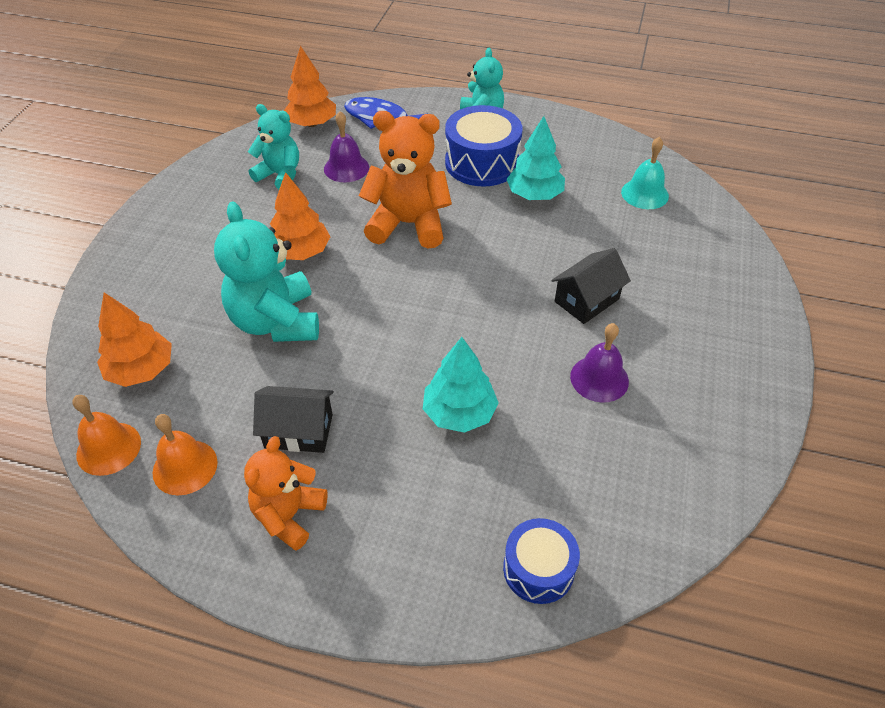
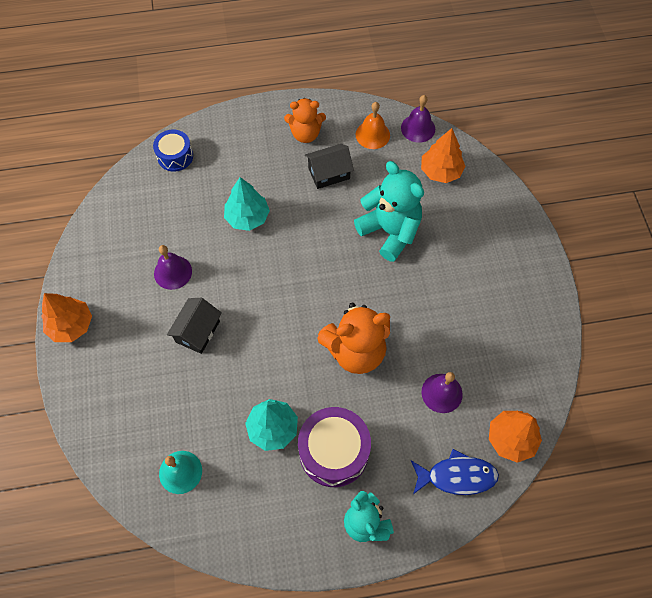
camera: 155 degrees right, 15 degrees up
orange bell [72,395,141,476] -> purple bell [401,95,435,143]
orange teddy bear [244,436,328,550] -> orange teddy bear turned 90 degrees clockwise [284,98,326,143]
turquoise teddy bear [248,104,299,189] -> none
orange tree [270,172,331,260] -> orange tree moved to [41,293,92,342]
blue drum [445,105,522,187] -> purple drum [298,407,371,487]

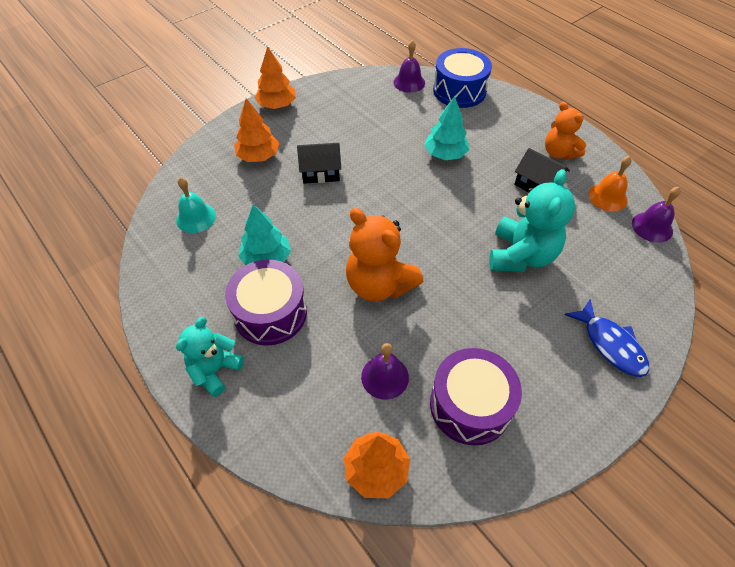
camera: 60 degrees right, 10 degrees down
blue drum [153,129,193,172] -> blue drum [433,48,492,108], size x1.62
purple bell [154,245,192,290] -> purple bell moved to [393,40,425,93]
blue fish [411,449,499,495] -> blue fish moved to [564,299,649,377]
orange tree [421,128,465,183] -> orange tree moved to [234,98,279,162]
none -> purple drum [430,348,522,446]

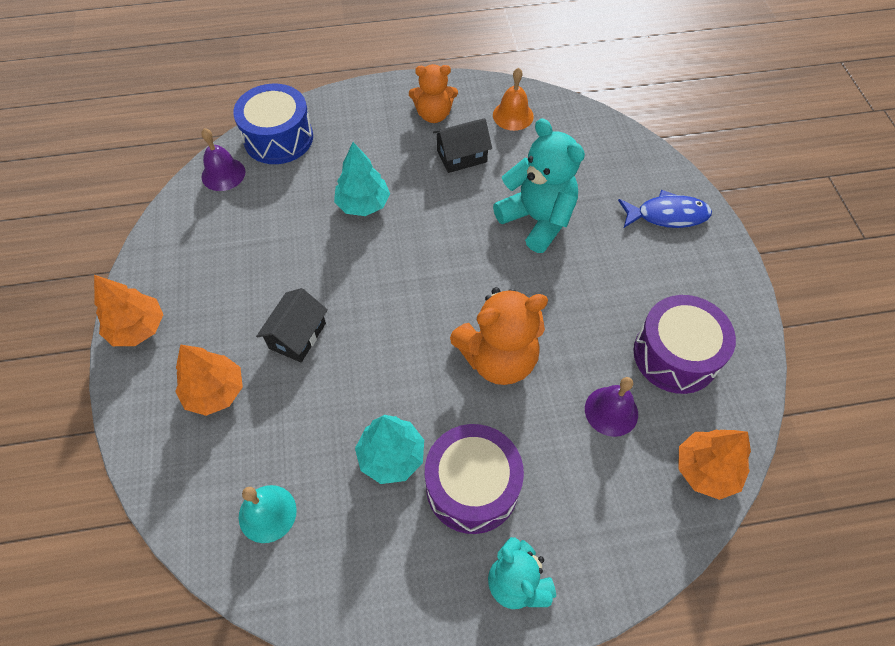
camera: 60 degrees left, 5 degrees up
purple bell [632,187,681,243] -> none

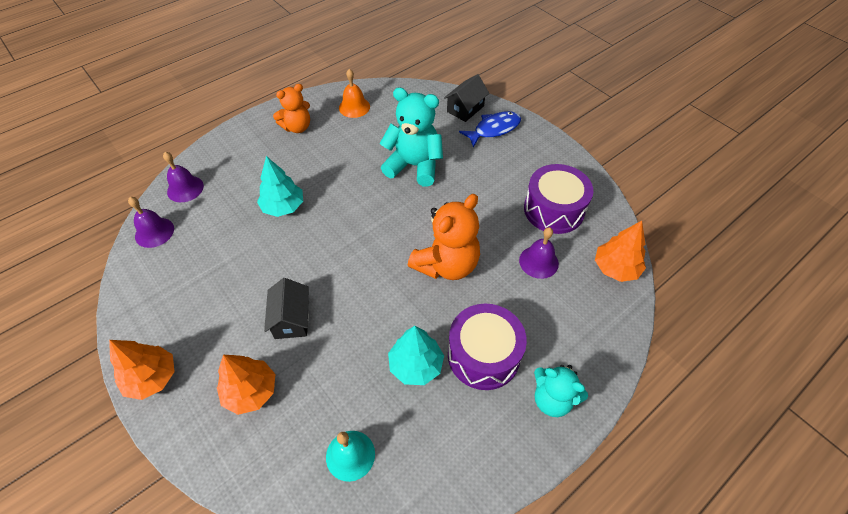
camera: 30 degrees left, 5 degrees down
blue drum [233,83,313,164] -> purple bell [163,152,204,202]
black house [433,118,492,173] -> black house moved to [444,74,489,122]

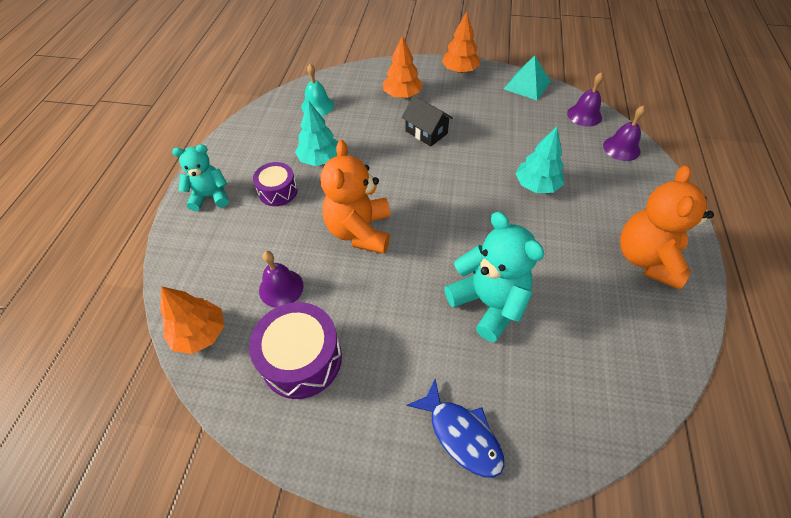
camera: 140 degrees right, 0 degrees up
orange teddy bear [273,84,310,133] -> orange teddy bear [620,165,714,290], size x1.55
orange bell [339,69,370,118] -> none
turquoise teddy bear [379,87,443,187] -> turquoise teddy bear turned 105 degrees counterclockwise [445,212,545,342]
black house [444,74,489,122] -> none
purple drum [448,304,527,390] -> purple drum [253,162,298,206], size x0.62
blue fish [459,111,521,147] -> blue fish turned 60 degrees counterclockwise [407,379,504,478]
none -> turquoise pyramid [504,55,551,100]

